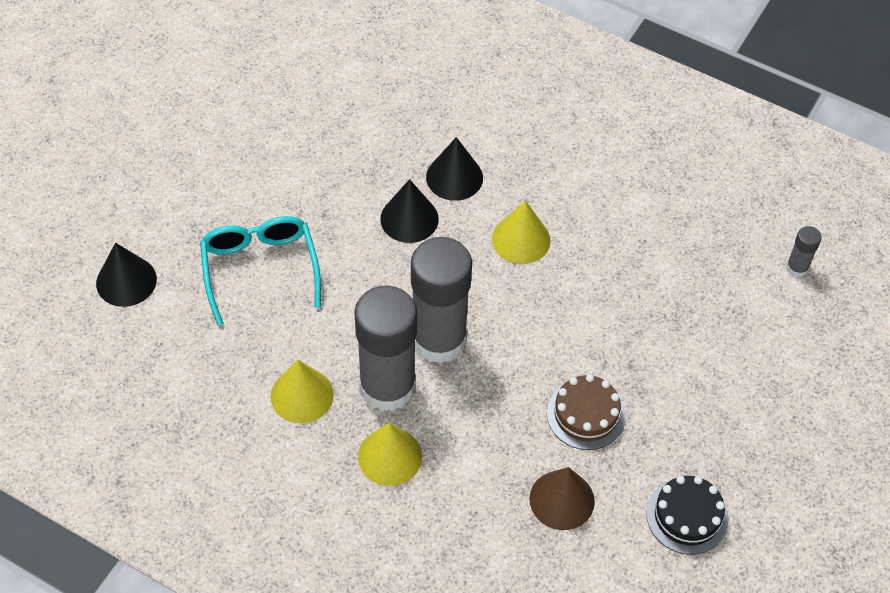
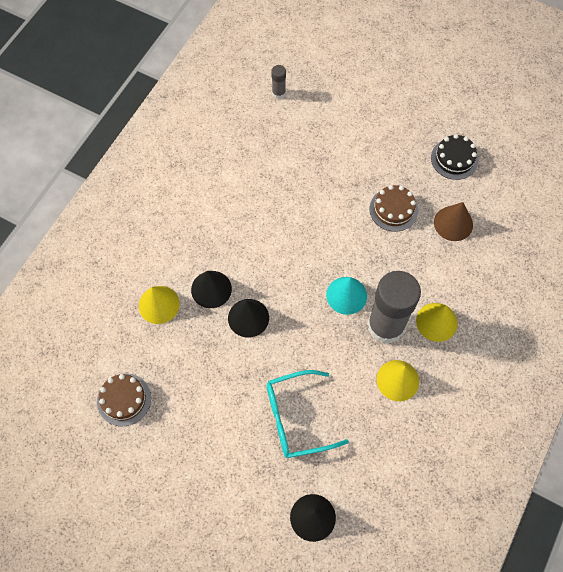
camera: 90 degrees left, 10 degrees up
grey glue stick [411,237,472,364] -> turquoise cone [326,277,367,315]
yellow cone [492,200,551,264] -> yellow cone moved to [139,286,180,324]
none -> brown cake [97,373,151,427]

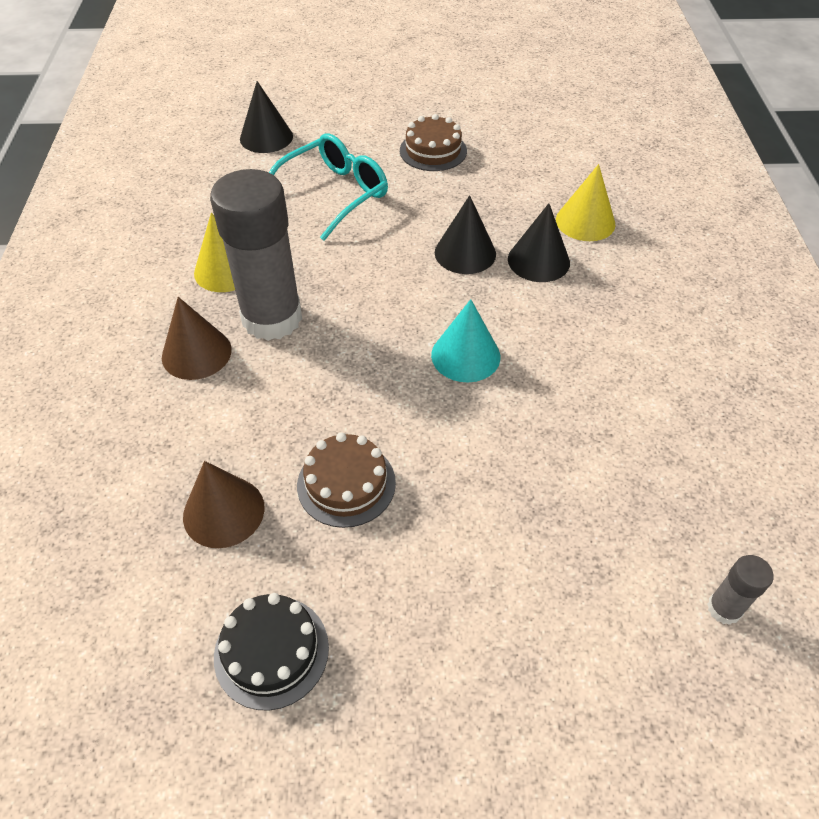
camera: 150 degrees right, 15 degrees down
brown cake [97,373,151,427] -> brown cake moved to [400,114,467,171]
turquoise cone [326,277,367,315] -> turquoise cone moved to [431,299,500,382]
yellow cone [416,303,458,342] -> brown cone [162,297,232,380]

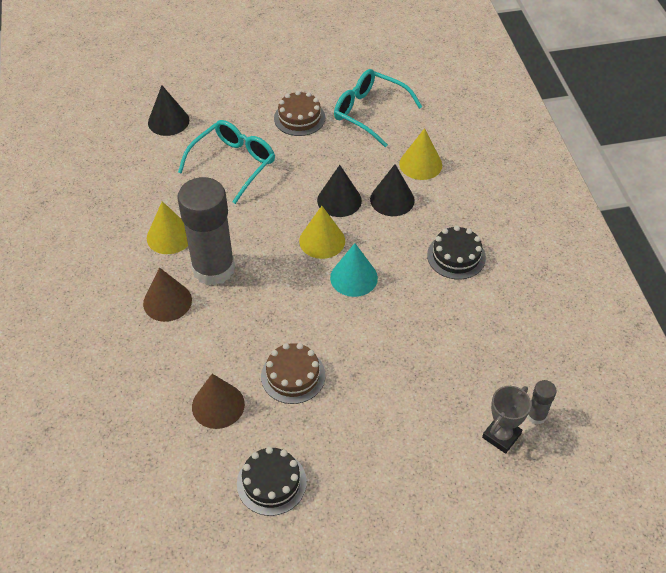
camera: 10 degrees left, 0 degrees up
none -> yellow cone [299,206,345,259]
none -> turquoise glasses [334,69,422,147]
none -> black cake [427,226,486,280]
none -> grey trophy [482,386,531,454]

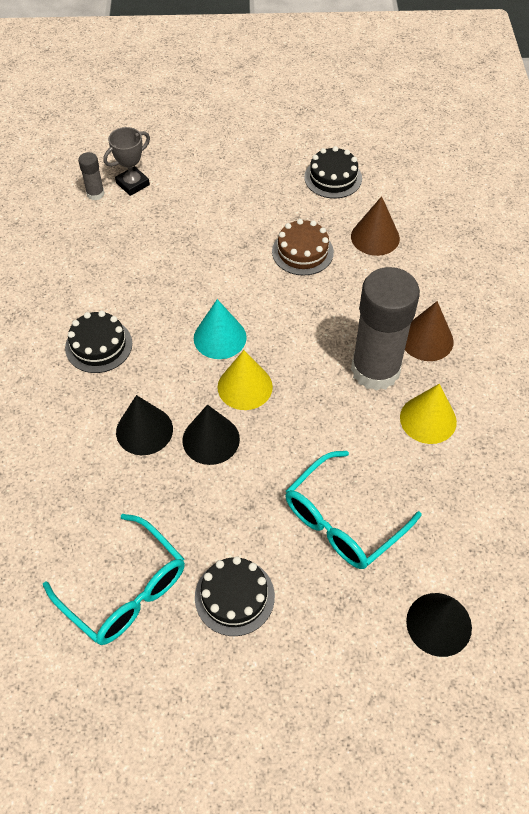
camera: 170 degrees left, 5 degrees up
brown cake [274,91,325,136] -> black cake [195,556,275,636]
yellow cone [399,128,442,180] -> none

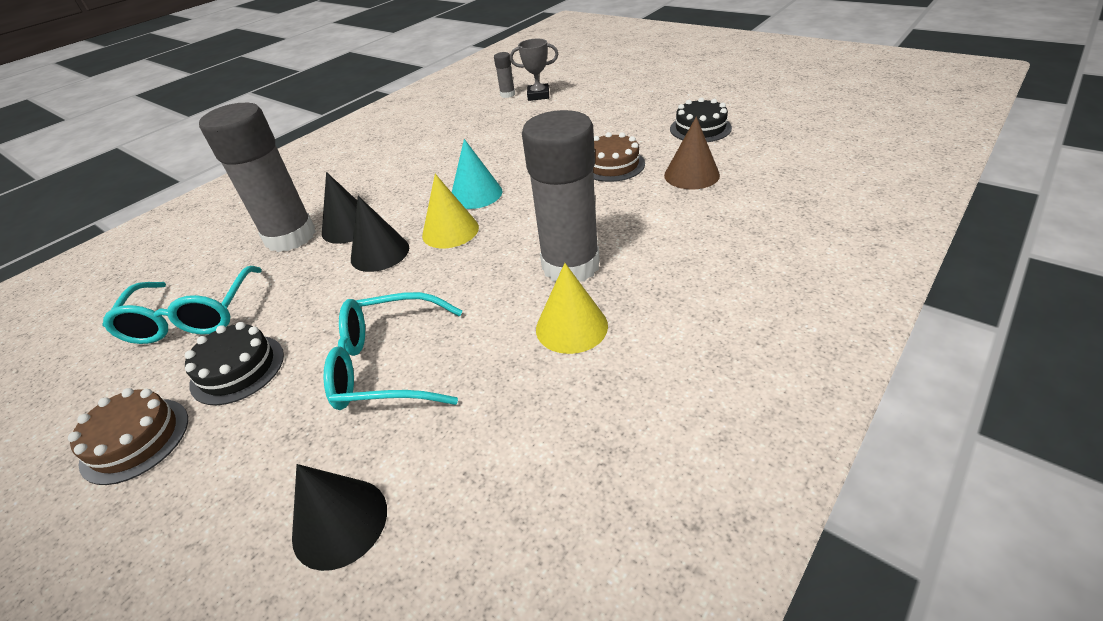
camera: 45 degrees right, 15 degrees down
black cake [65,311,132,373] -> none
brown cone [405,301,454,361] -> none
none -> brown cake [68,388,188,485]
none -> grey glue stick [199,103,316,252]

